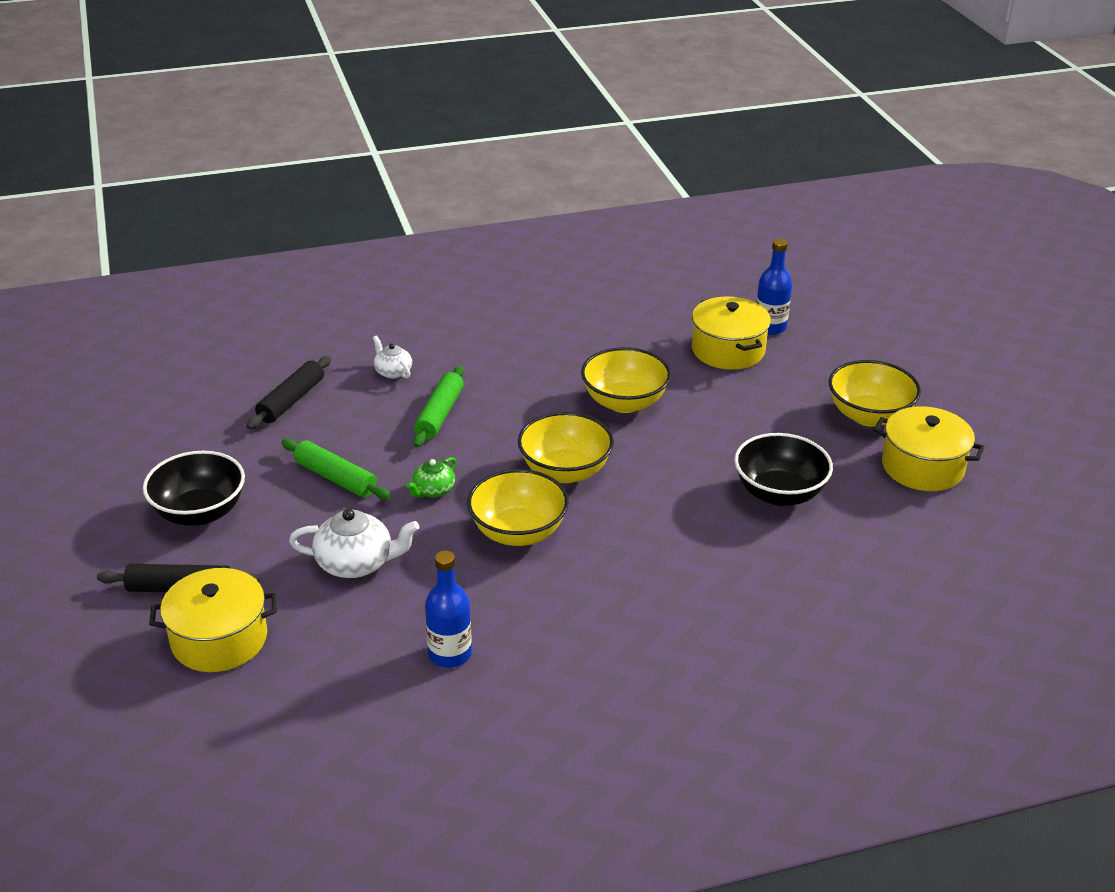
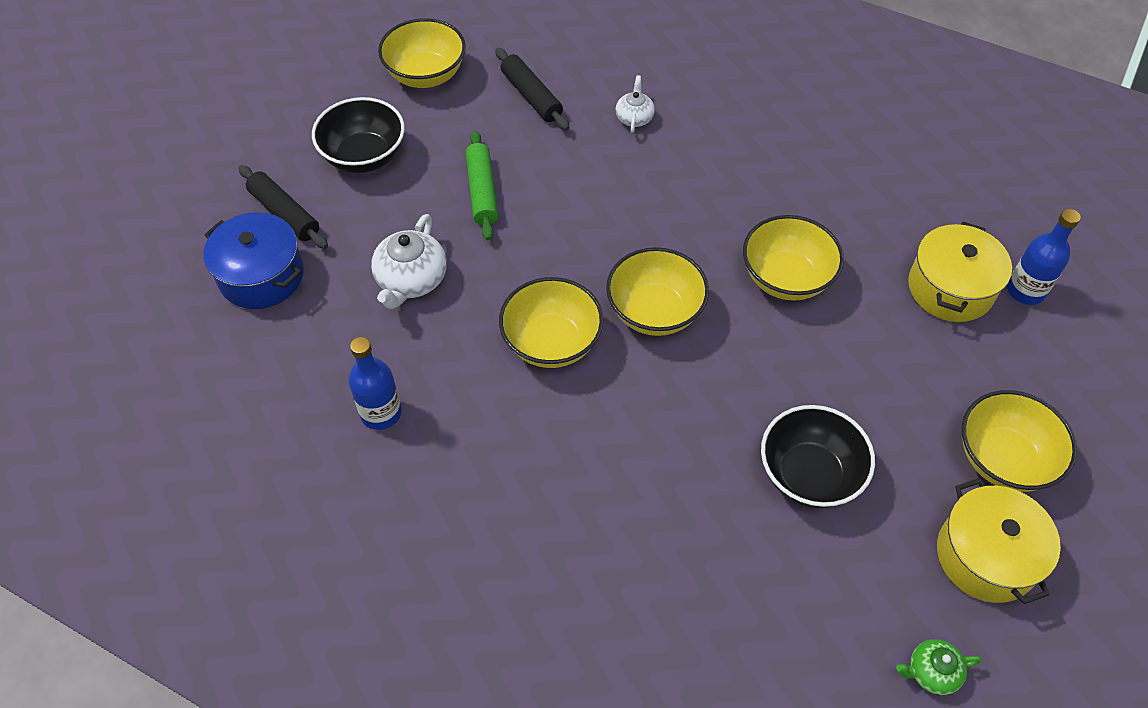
camera: 45 degrees right, 20 degrees up
yellow pot [149,568,277,672] -> blue pot [203,212,304,309]
black rolling pin [247,356,331,429] -> black rolling pin turned 75 degrees clockwise [495,48,569,130]
white teapot [289,509,419,578] -> white teapot turned 60 degrees clockwise [371,214,447,309]
green teapot [406,457,456,498] -> green teapot moved to [896,639,982,695]
green rolling pin [413,366,464,448] -> none
none -> yellow bowl [378,18,466,88]

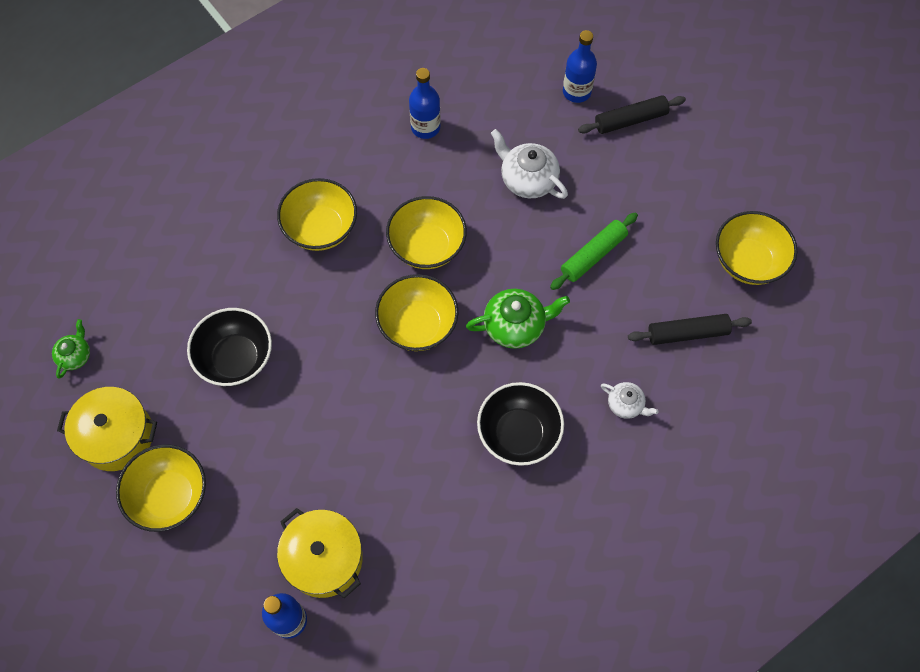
camera: 115 degrees right, 10 degrees up
blue pot [203,212,304,309] -> blue bottle [563,30,597,103]
black bowl [312,97,405,173] -> black bowl moved to [477,382,564,466]
green rolling pin [465,131,498,240] -> green rolling pin turned 60 degrees counterclockwise [550,212,638,290]
yellow bowl [743,215,844,301] -> yellow bowl moved to [277,178,357,251]
none -> green teapot [466,289,570,349]

